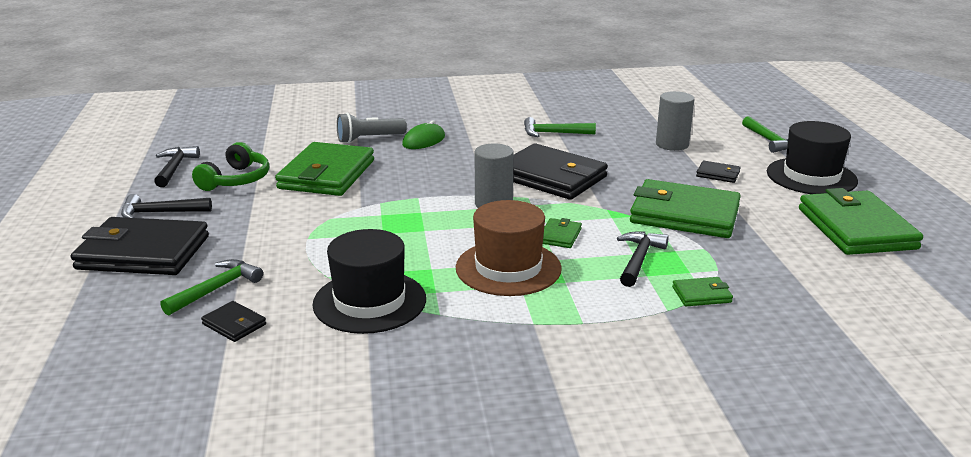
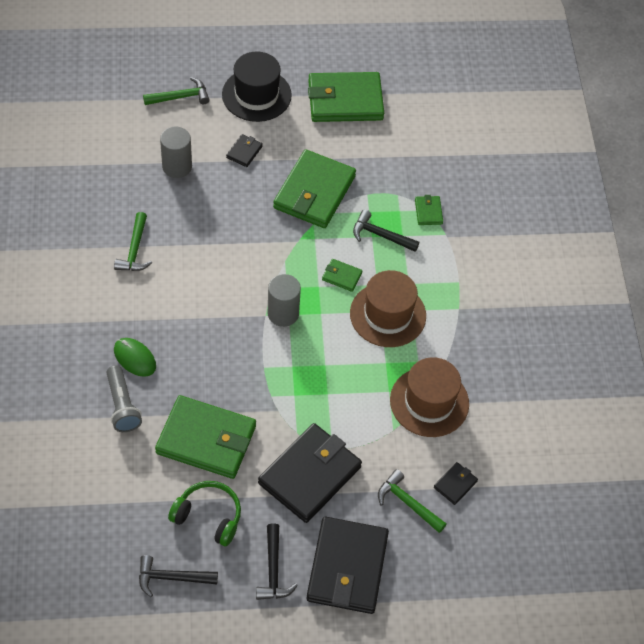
camera: 90 degrees left, 30 degrees up
black hat [312,229,426,334] -> brown hat [390,357,469,437]
black wallet [513,144,608,200] -> black wallet moved to [258,423,362,523]

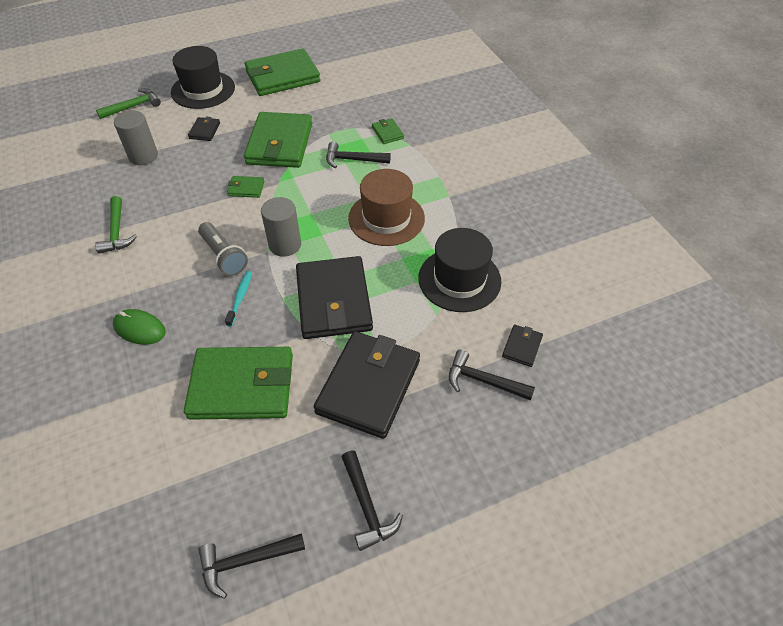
camera: 15 degrees left, 5 degrees down
grey flashlight [107,365,142,432] -> grey flashlight moved to [198,222,248,276]
green headphones [168,481,241,546] -> none
black wallet [307,517,389,614] -> black wallet moved to [296,256,373,339]
green wallet [322,259,362,292] -> green wallet moved to [227,176,265,198]
green hammer [378,469,446,533] -> black hammer [449,349,535,401]
brown hat [390,357,469,437] -> black hat [418,228,501,312]
none -> turquoise toothbrush [225,271,252,327]

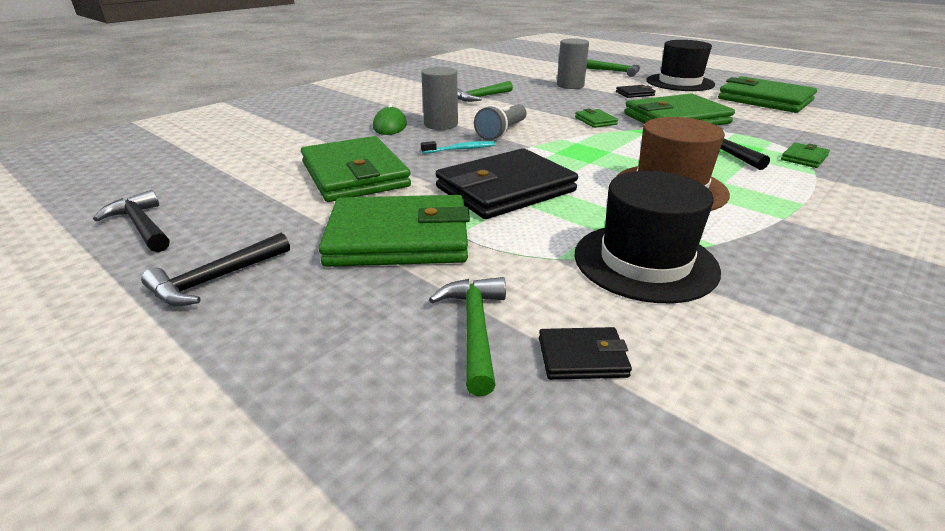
camera: 65 degrees right, 20 degrees down
grey cylinder [261,197,301,257] -> grey cylinder moved to [421,67,458,130]
black wallet [314,331,420,439] -> green wallet [319,195,470,267]
black hammer [449,349,535,401] -> green hammer [429,277,506,396]

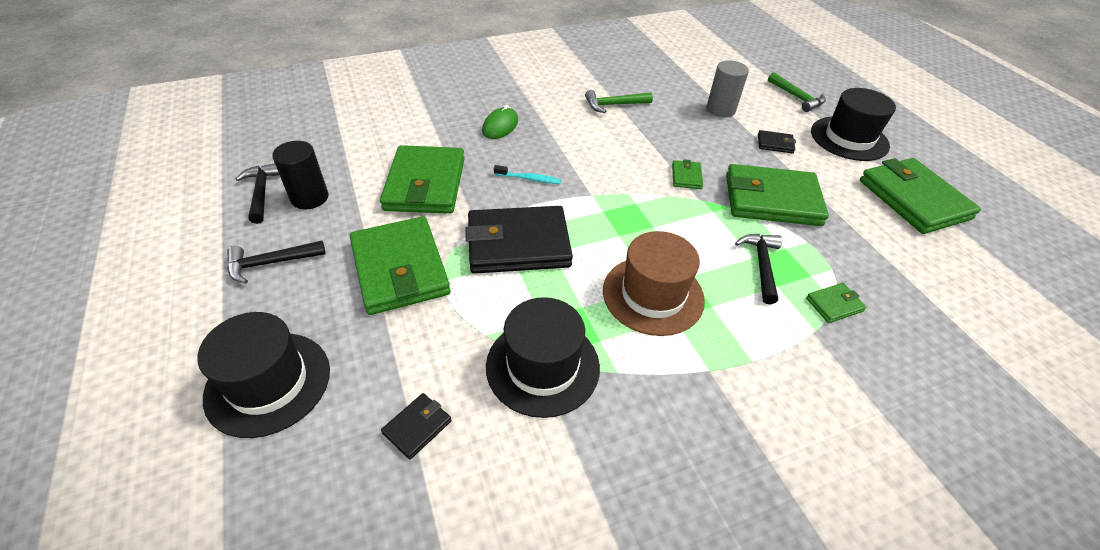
camera: 25 degrees right, 15 degrees up
green wallet [319,195,470,267] -> green wallet turned 45 degrees clockwise [350,216,450,315]
grey cylinder [421,67,458,130] -> none
green hammer [429,277,506,396] -> none
grey flashlight [474,104,526,141] -> none
black wallet [539,327,632,380] -> black wallet turned 75 degrees counterclockwise [381,393,452,459]
none -> black hat [197,312,330,438]
none -> black cylinder [272,141,328,209]

